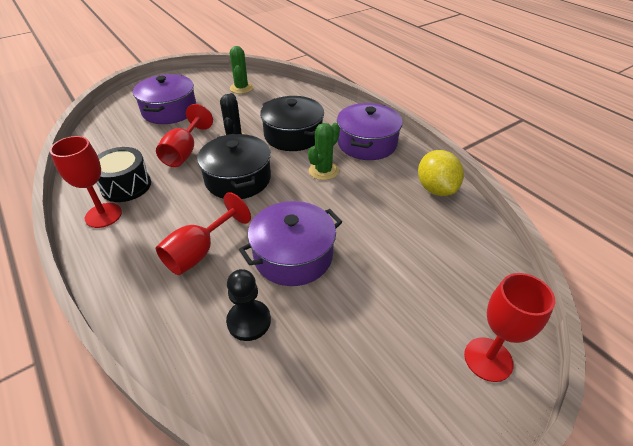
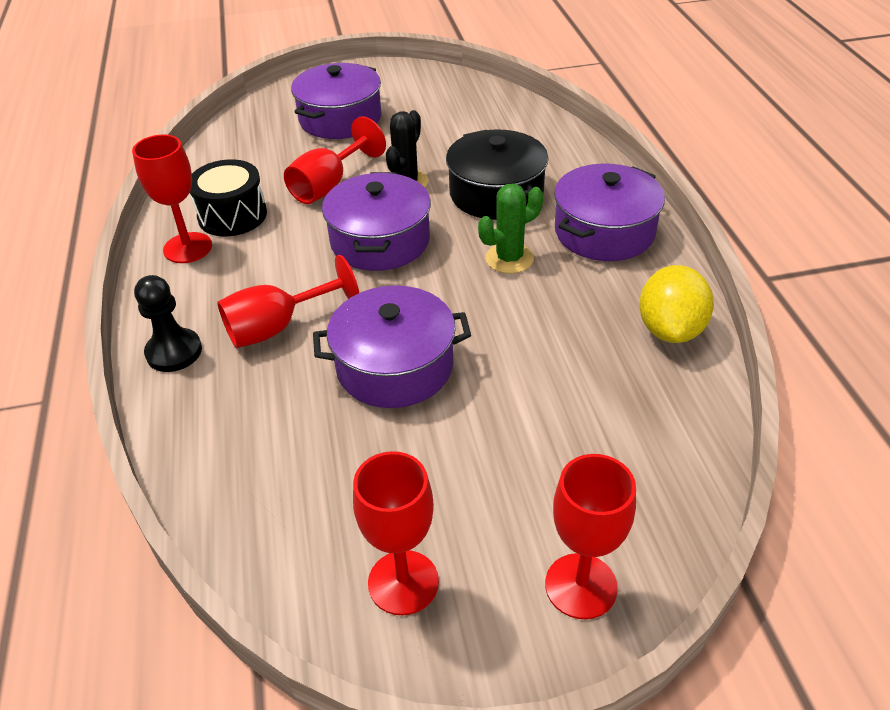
camera: 25 degrees right, 0 degrees up
black pot [197,134,271,199] -> purple pot [322,172,431,271]
black pawn [226,269,271,341] -> black pawn moved to [134,275,202,372]
green cactus [230,46,253,94] -> none
none -> red goblet [353,451,439,615]

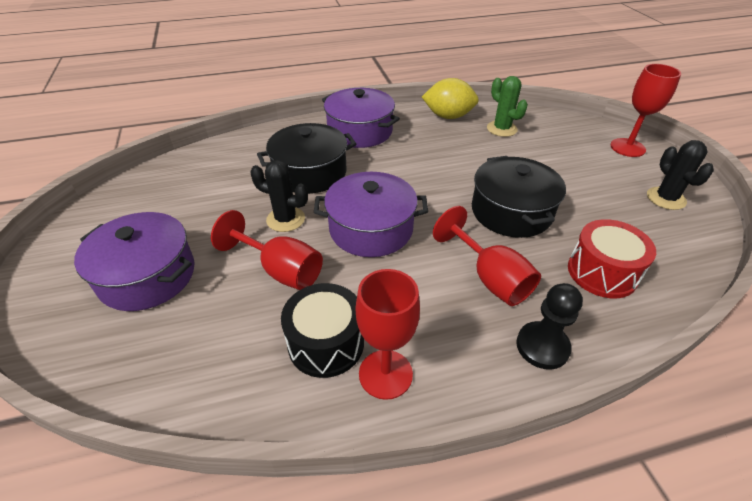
camera: 95 degrees left, 0 degrees up
purple pot [313,285,471,408] -> black pot [472,156,566,238]
red goblet [353,451,439,615] -> black cactus [647,140,714,210]
green cactus [478,184,543,274] -> green cactus moved to [487,76,528,137]
none -> red drum [568,219,656,298]

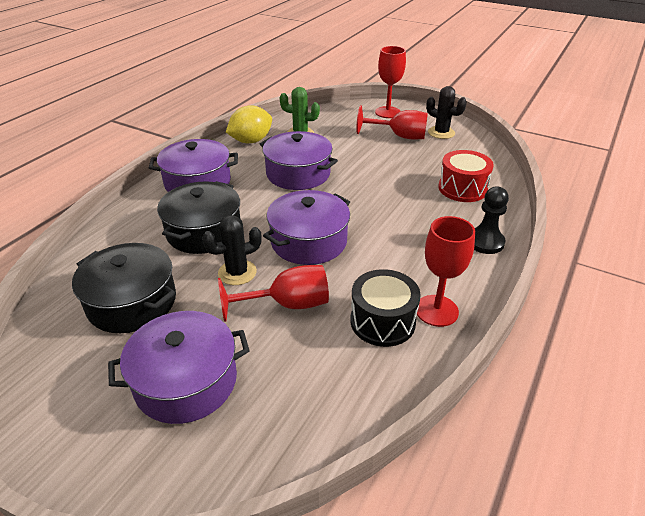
camera: 45 degrees left, 5 degrees down
red goblet [433,206,541,306] -> red goblet moved to [356,106,428,139]
black pot [472,156,566,238] -> black pot moved to [72,243,176,333]
none -> purple pot [260,131,338,190]

